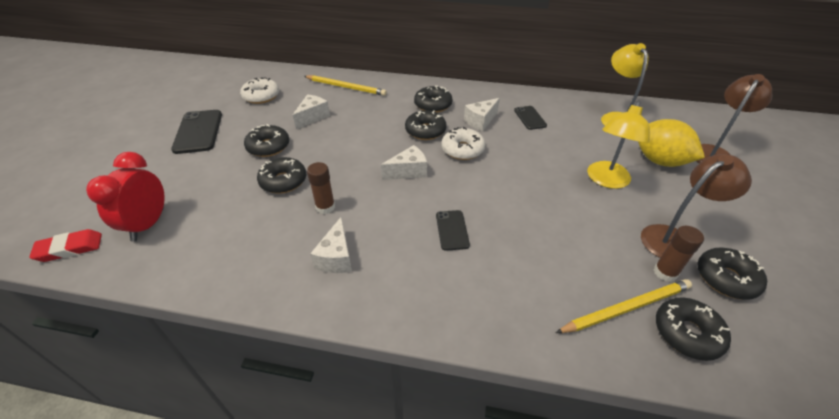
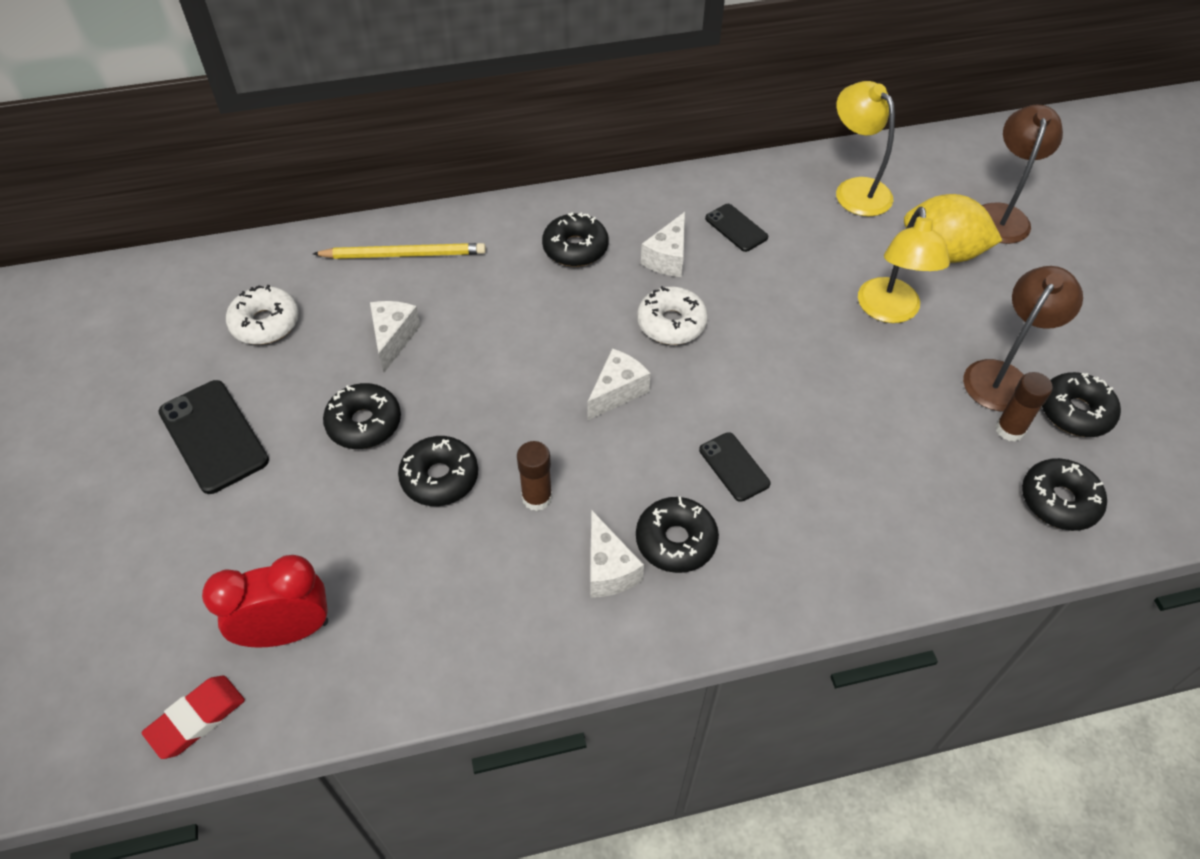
camera: 25 degrees left, 10 degrees up
red clock [86,152,165,242] -> red clock turned 90 degrees clockwise [202,555,328,648]
black donut [405,110,447,140] -> black donut moved to [636,497,719,573]
yellow pencil [556,279,692,333] -> none

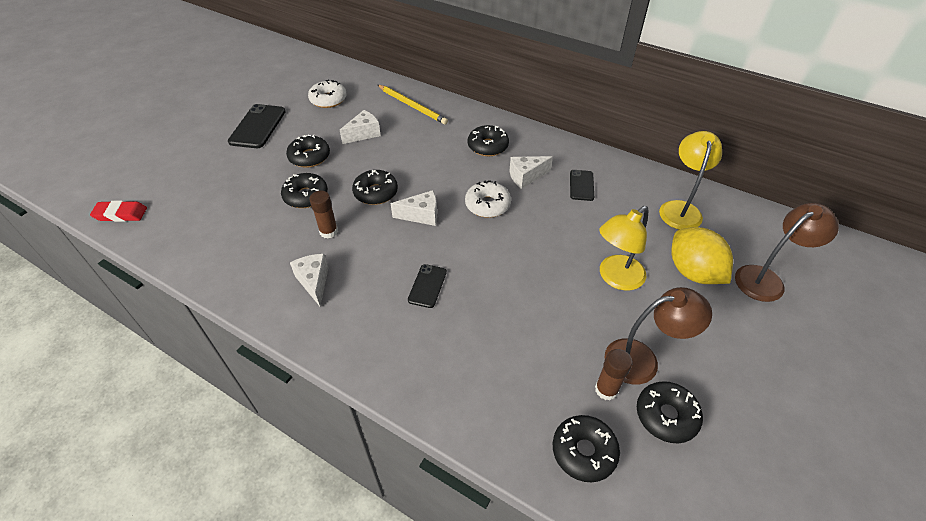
camera: 45 degrees right, 5 degrees down
red clock [202,555,328,648] -> none
white cheese [590,509,644,598] -> white cheese turned 135 degrees clockwise [290,254,329,306]
black donut [636,497,719,573] -> black donut moved to [352,170,398,205]

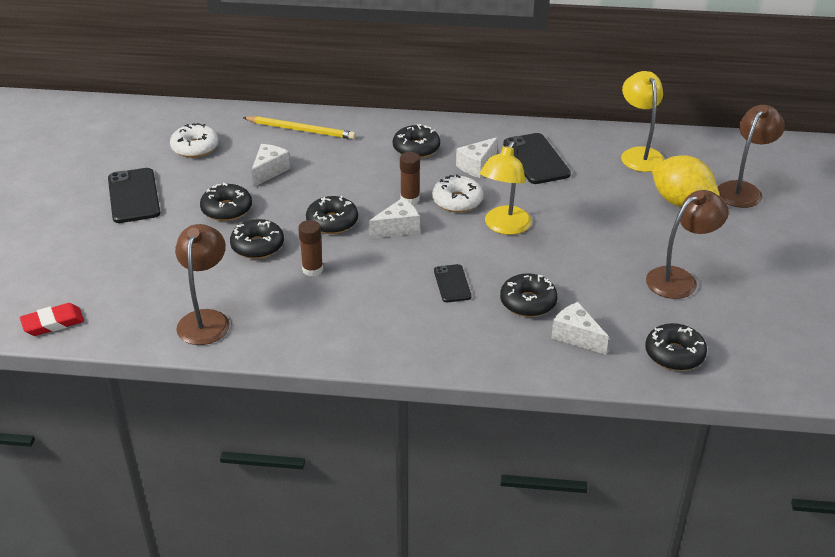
camera: 25 degrees left, 10 degrees down
white cheese [290,254,329,306] -> white cheese moved to [551,302,609,355]
black phone [570,170,594,201] -> black phone [503,133,571,184], size x1.73
brown glue stick [595,349,633,401] -> brown glue stick moved to [400,152,420,204]
yellow lamp [599,206,648,291] -> yellow lamp moved to [480,141,532,235]
black donut [637,381,703,443] -> black donut moved to [500,273,558,317]
none -> brown lamp [175,224,230,345]

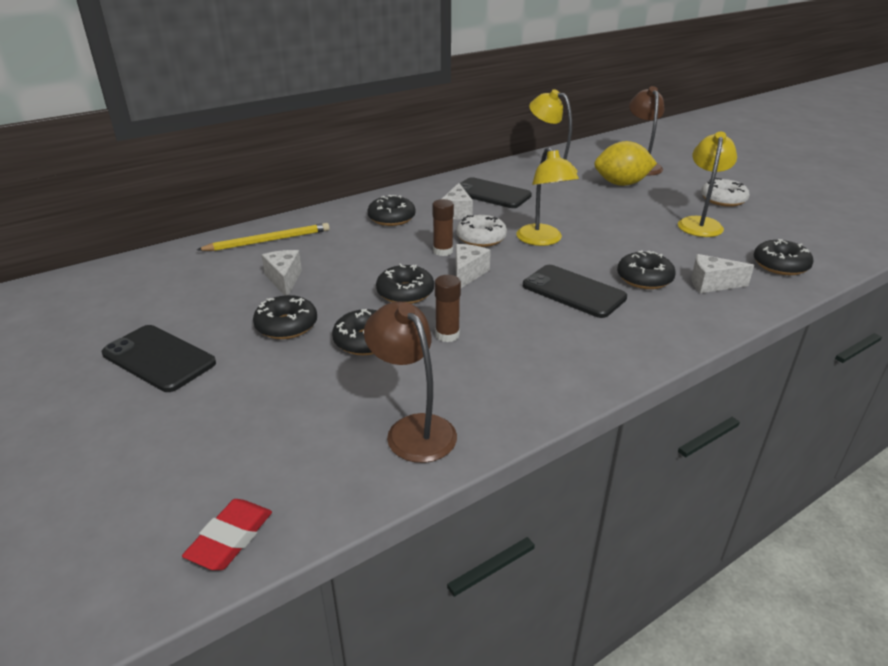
camera: 40 degrees left, 5 degrees down
white donut [170,123,218,158] -> white donut moved to [701,178,750,207]
black phone [434,264,472,302] -> black phone [523,265,627,318], size x1.73
brown lamp [646,190,729,299] -> yellow lamp [678,132,737,237]

